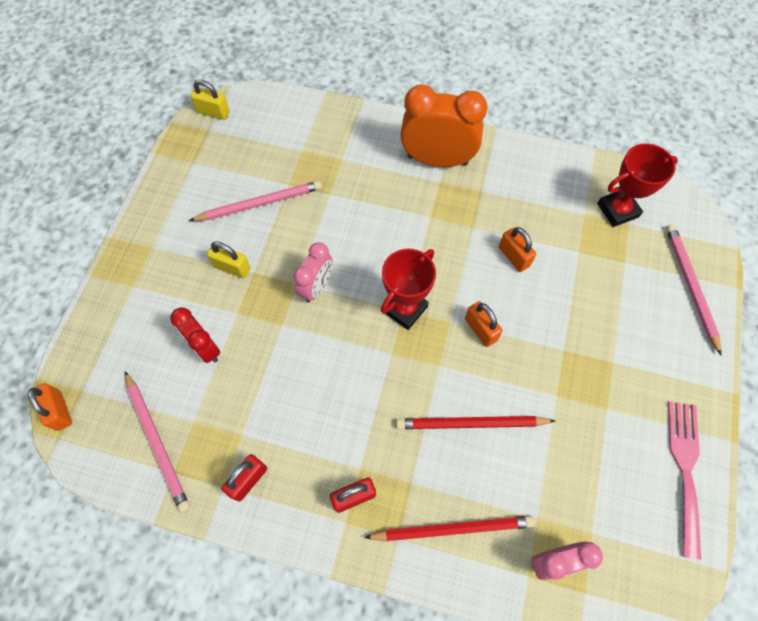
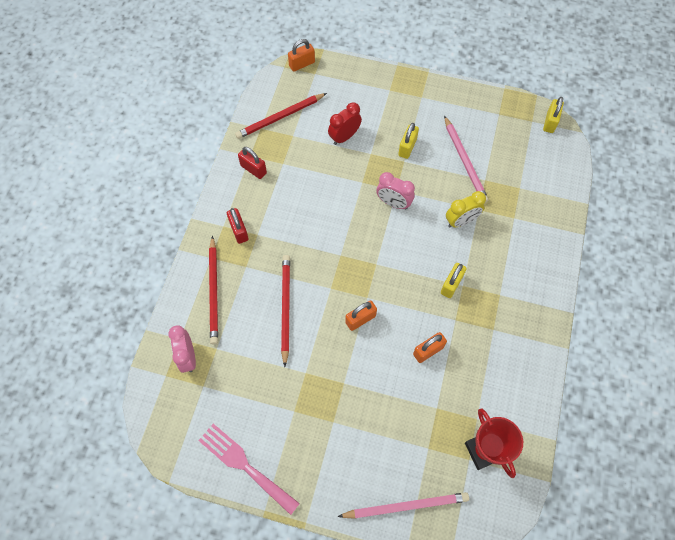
camera: 90 degrees right, 0 degrees up
pink pencil [125,371,190,513] -> red pencil [235,93,327,139]
red trophy [381,249,436,330] -> none
orange clock [400,84,488,167] -> none
pink fork [668,401,701,560] -> pink fork turned 150 degrees counterclockwise [198,424,300,515]
none -> yellow padlock [441,263,467,298]
none -> yellow clock [446,191,486,227]

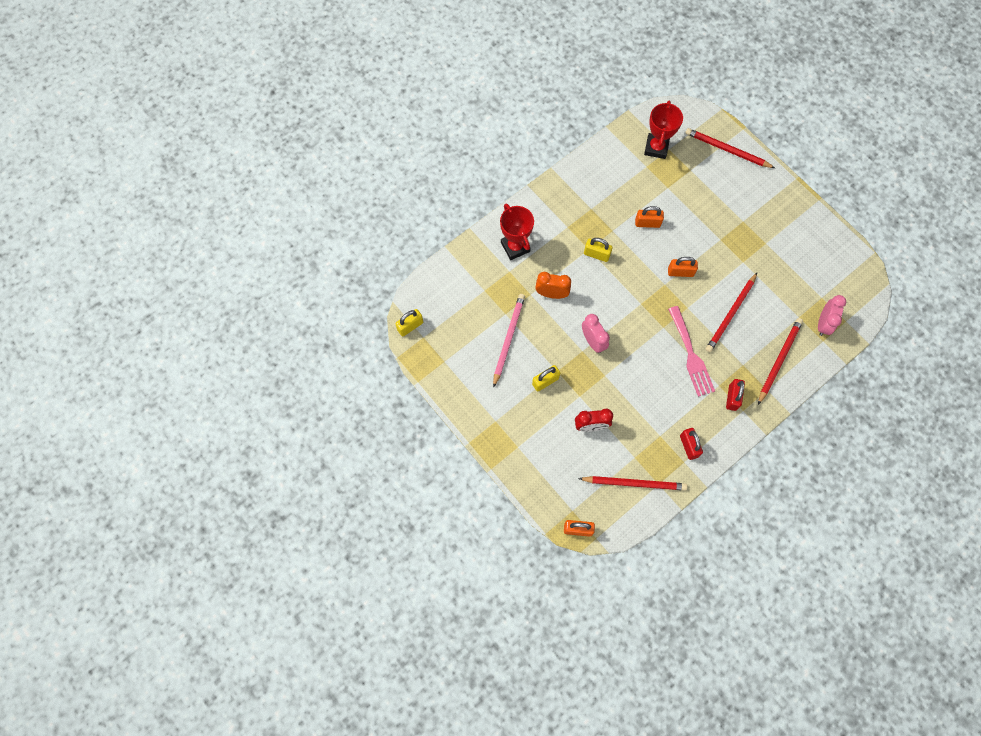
camera: 145 degrees left, 5 degrees up
pink fork [198,424,300,515] -> pink fork moved to [668,306,715,397]
pink pencil [338,492,469,519] -> red pencil [685,128,775,168]
yellow padlock [441,263,467,298] -> yellow padlock turned 45 degrees clockwise [584,238,613,262]
yellow clock [446,191,486,227] -> orange clock [535,272,571,299]
none -> red trophy [500,204,534,260]

